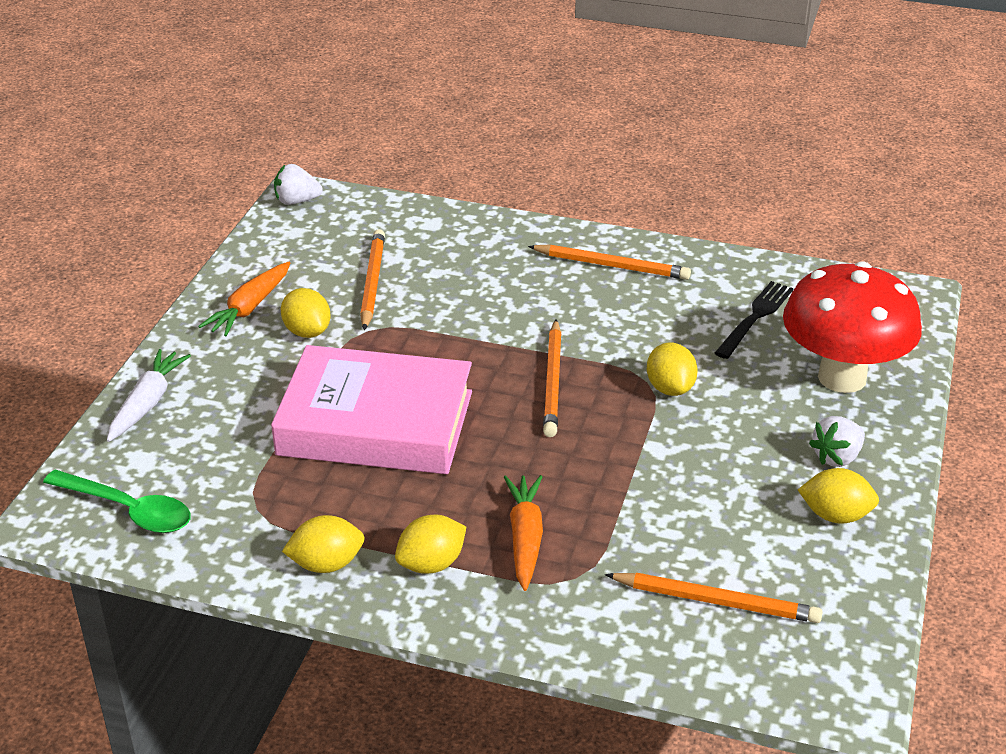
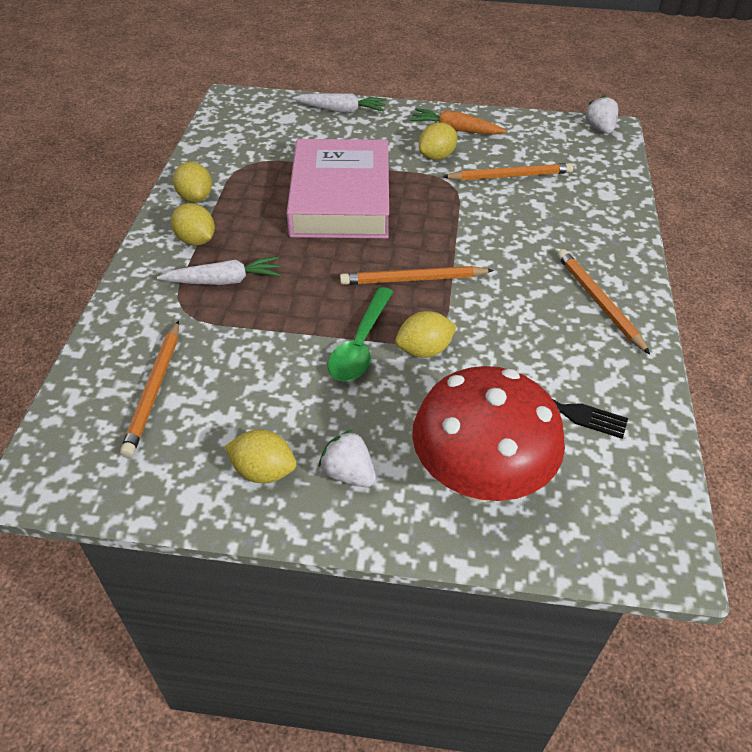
camera: 80 degrees right, 10 degrees up
green spoon [43,470,191,533] -> green spoon moved to [328,287,393,382]
orange carrot [504,475,543,591] -> white carrot [157,256,281,285]
orange pencil [528,244,691,280] -> orange pencil turned 150 degrees clockwise [557,249,650,354]
yellow lemon [798,468,879,524] -> yellow lemon turned 75 degrees counterclockwise [225,429,297,483]

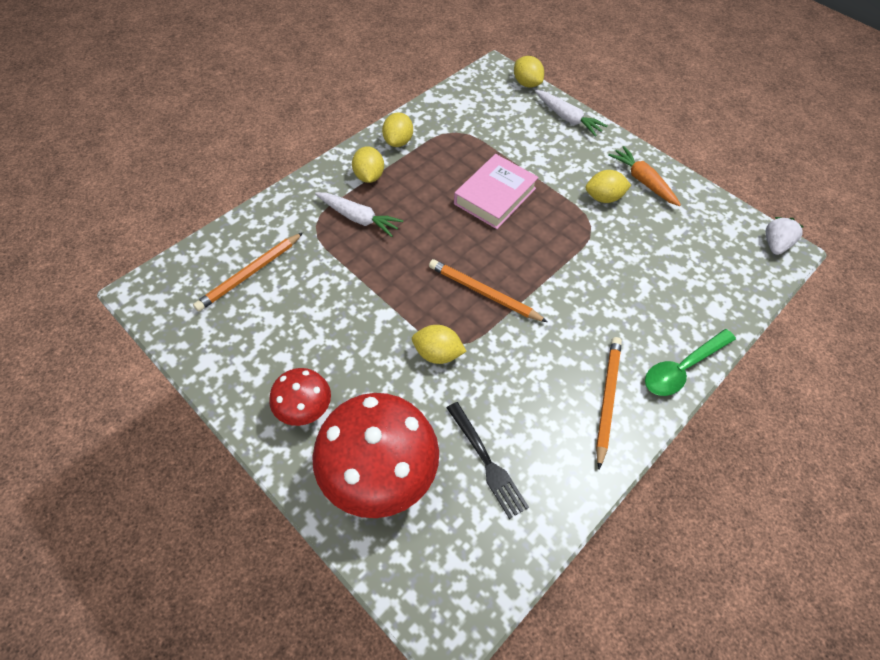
camera: 35 degrees right, 10 degrees up
yellow lemon [225,429,297,483] -> yellow lemon moved to [514,56,544,88]
pink book [287,139,389,238] -> pink book [454,154,539,229], size x0.65
white strawberry [319,430,376,487] -> red mushroom [269,368,331,426]
green spoon [328,287,393,382] -> green spoon moved to [645,329,736,396]
orange pencil [443,163,573,181] -> none

